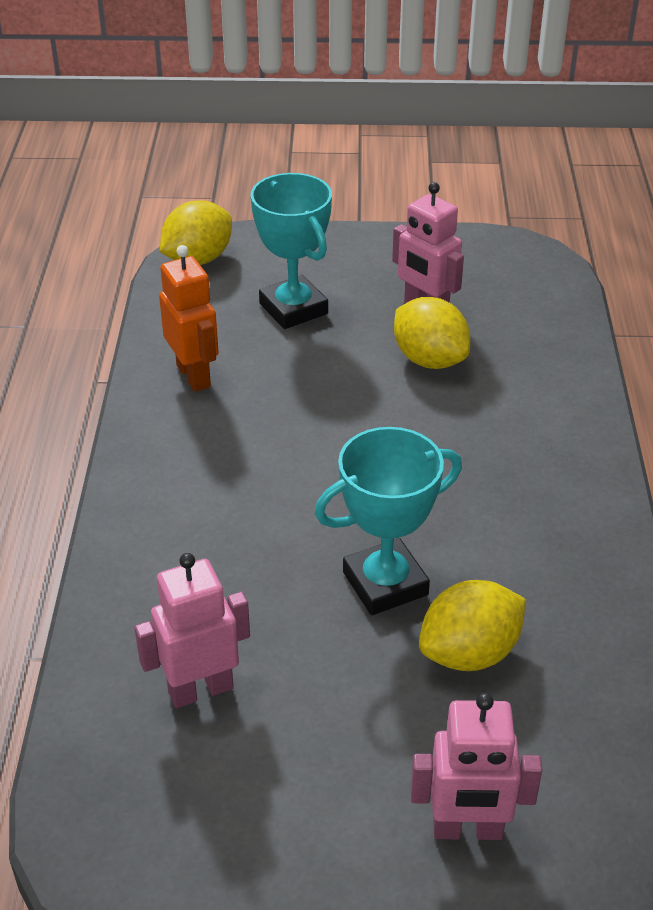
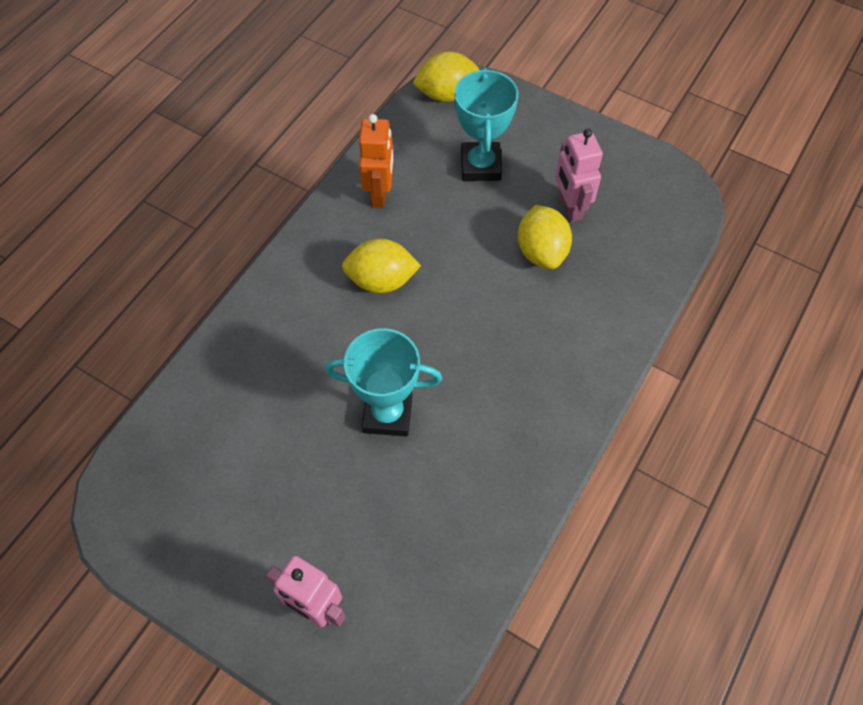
camera: 30 degrees right, 20 degrees up
pink robot [134,553,250,708] -> none
yellow lemon [419,580,526,671] -> yellow lemon moved to [342,239,421,293]

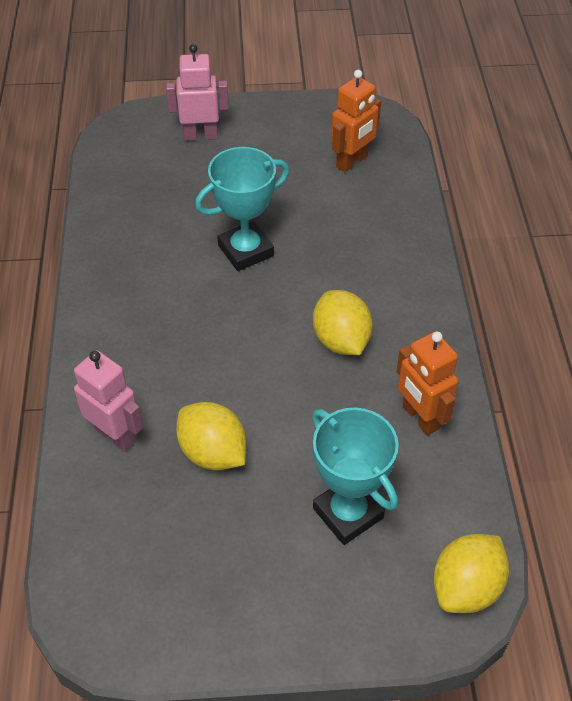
camera: 145 degrees right, 10 degrees down
yellow lemon [342,239,421,293] -> yellow lemon turned 75 degrees counterclockwise [313,290,373,355]
pink robot [555,128,603,222] -> pink robot moved to [74,350,143,452]
none -> orange robot [331,70,381,172]

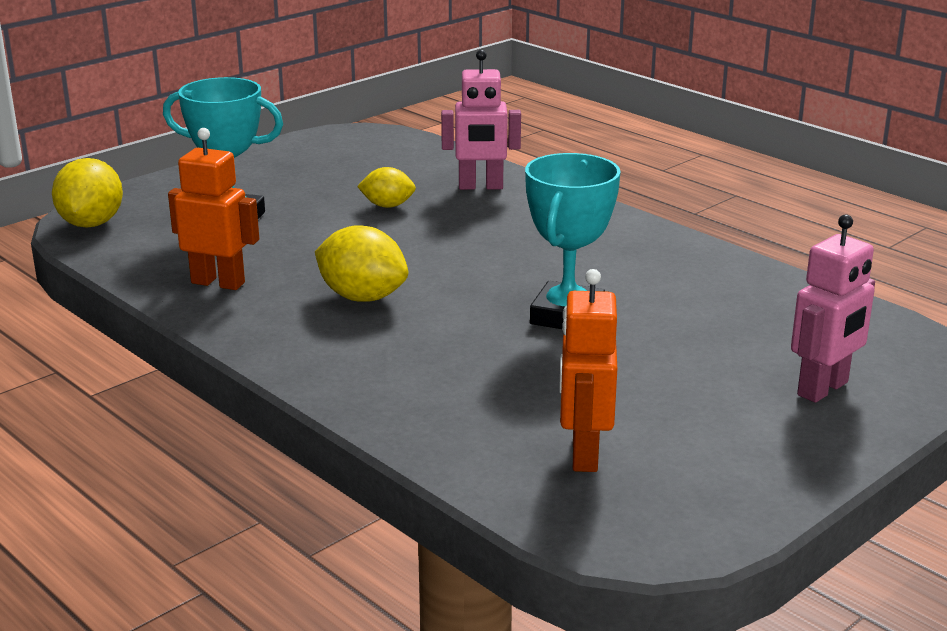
camera: 140 degrees right, 25 degrees down
yellow lemon [176,402,246,470] -> yellow lemon [357,167,416,208], size x0.62

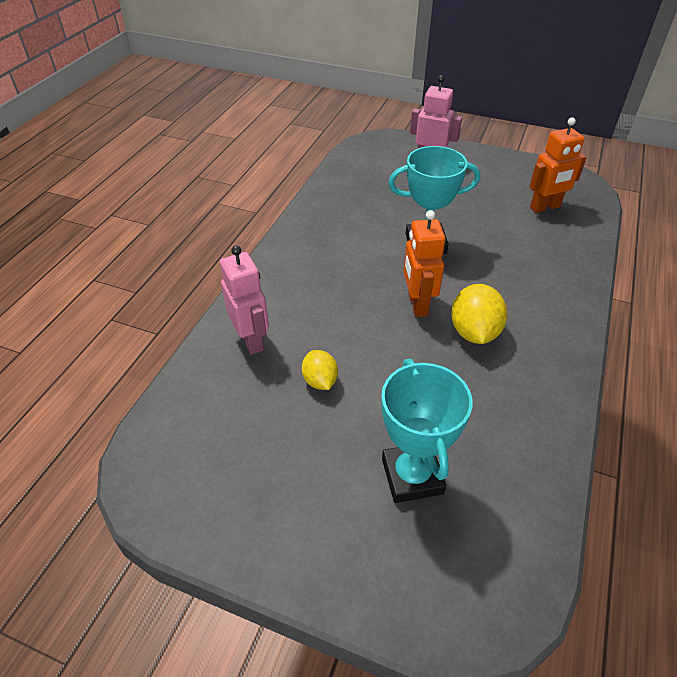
camera: 115 degrees left, 20 degrees up
yellow lemon [52,158,123,228] -> none
orange robot [168,128,259,290] -> orange robot moved to [403,210,445,317]

